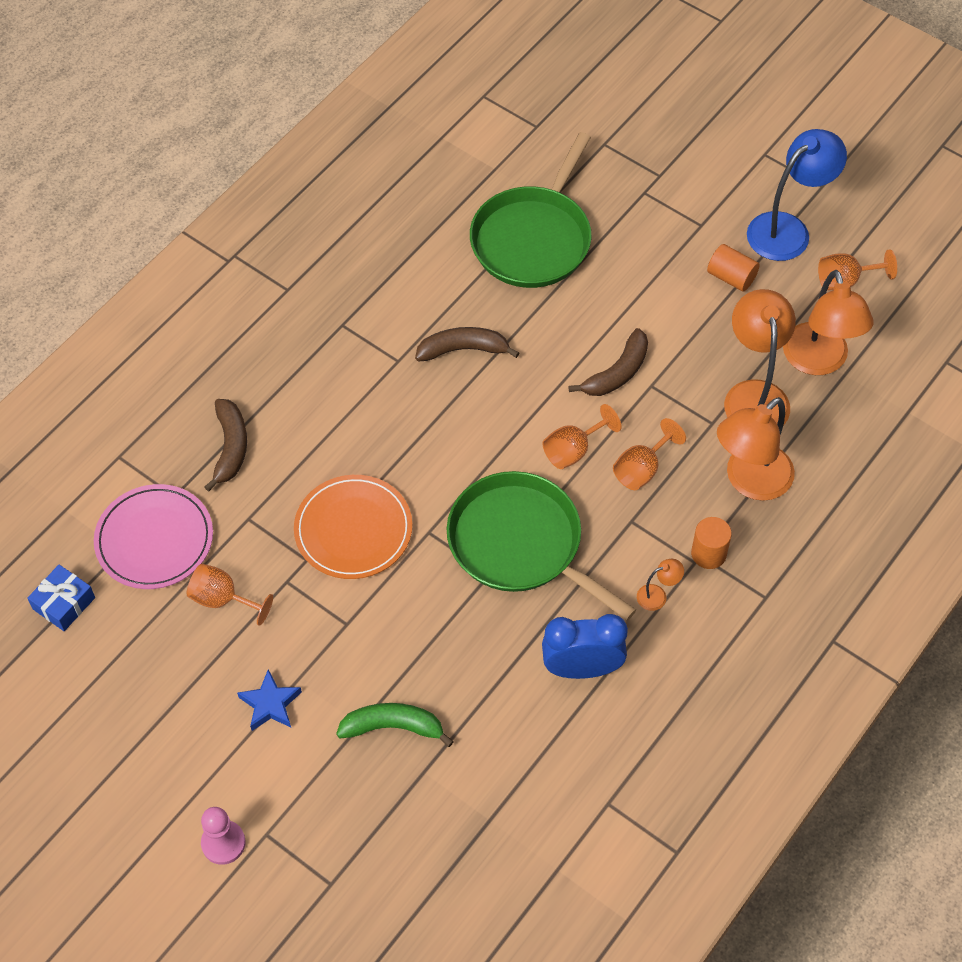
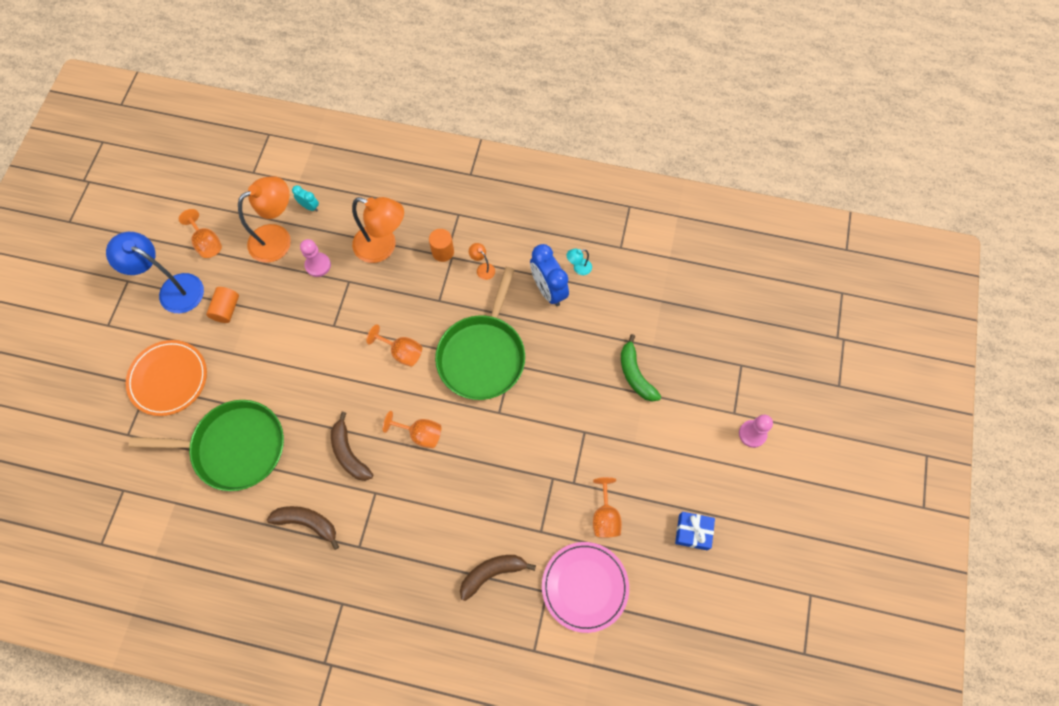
camera: 115 degrees left, 10 degrees up
blue gift [27,565,95,631] -> blue gift moved to [675,512,715,550]
blue star [237,669,302,731] -> none
orange plate [294,475,412,579] -> orange plate moved to [126,340,207,416]
brown banana [569,328,648,396] -> brown banana moved to [267,506,339,550]
orange goblet [613,418,686,490] -> orange goblet moved to [383,411,441,448]
orange lamp [724,289,796,426] -> pink pawn [300,239,331,277]
none -> turquoise clock [292,185,319,212]
none -> turquoise lamp [567,249,592,275]

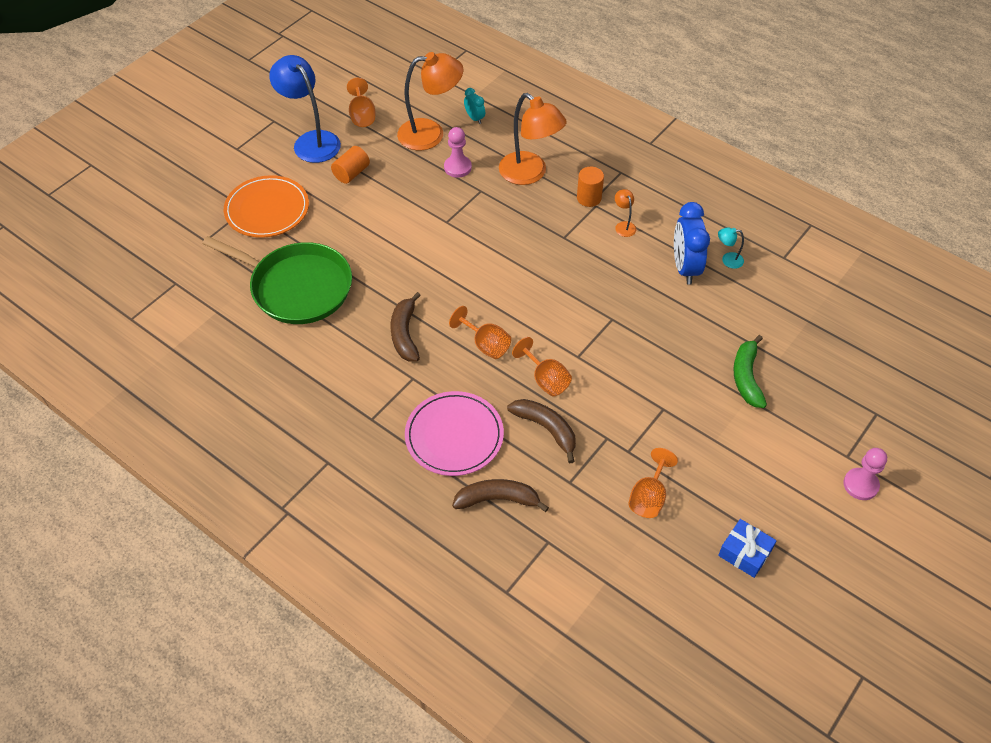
camera: 25 degrees right, 15 degrees down
brown banana [267,506,339,550] -> brown banana moved to [507,399,576,463]
orange goblet [366,324,422,366] -> orange goblet moved to [512,337,572,396]
green pan [435,267,525,400] -> none
pink plate [542,542,629,633] -> pink plate moved to [405,391,504,476]

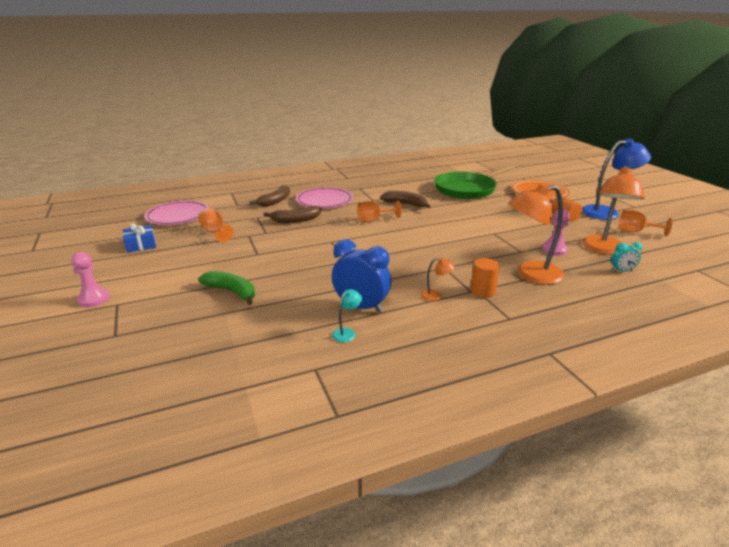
camera: 120 degrees right, 25 degrees down
orange goblet [512,337,572,396] -> none
none -> pink plate [144,201,209,225]

